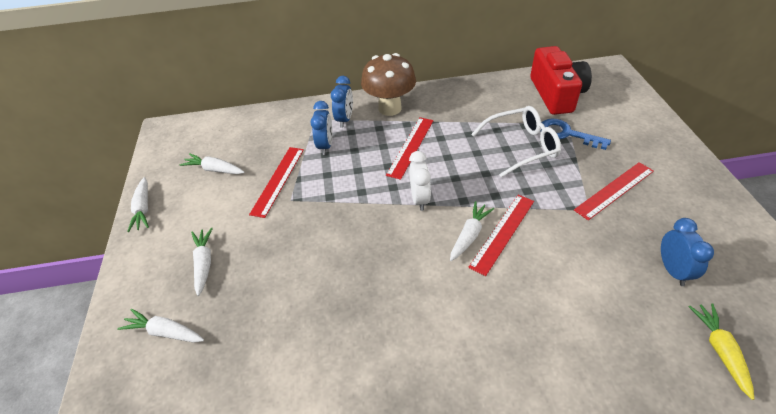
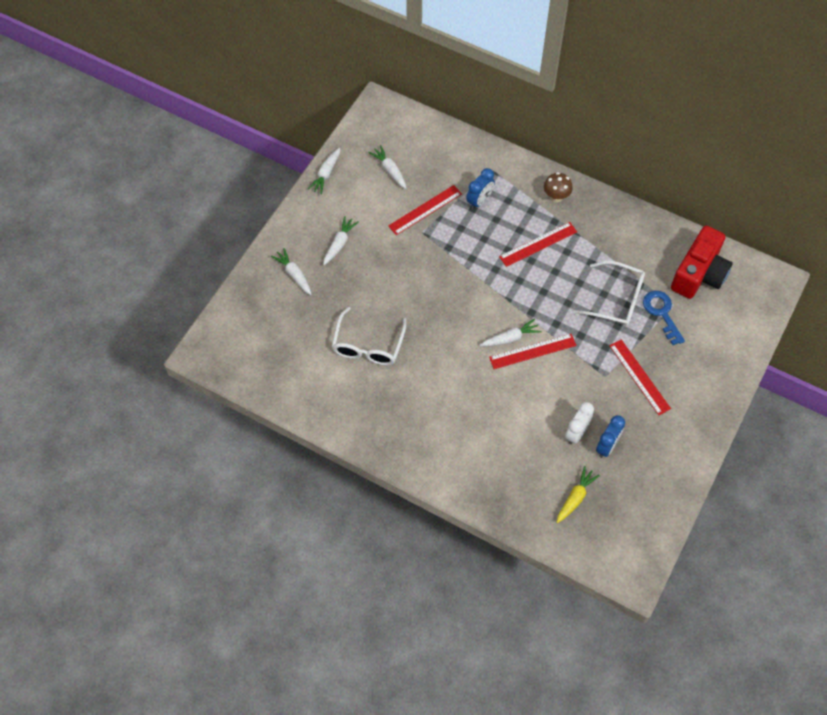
camera: 35 degrees right, 15 degrees up
blue clock [331,76,353,128] -> none
brown mushroom [361,53,416,116] -> brown mushroom [544,172,573,202], size x0.57
white clock [409,151,431,211] -> white clock moved to [565,402,594,445]
red ruler [574,162,654,220] -> red ruler turned 60 degrees clockwise [609,339,671,415]
none -> white glasses [332,307,407,365]

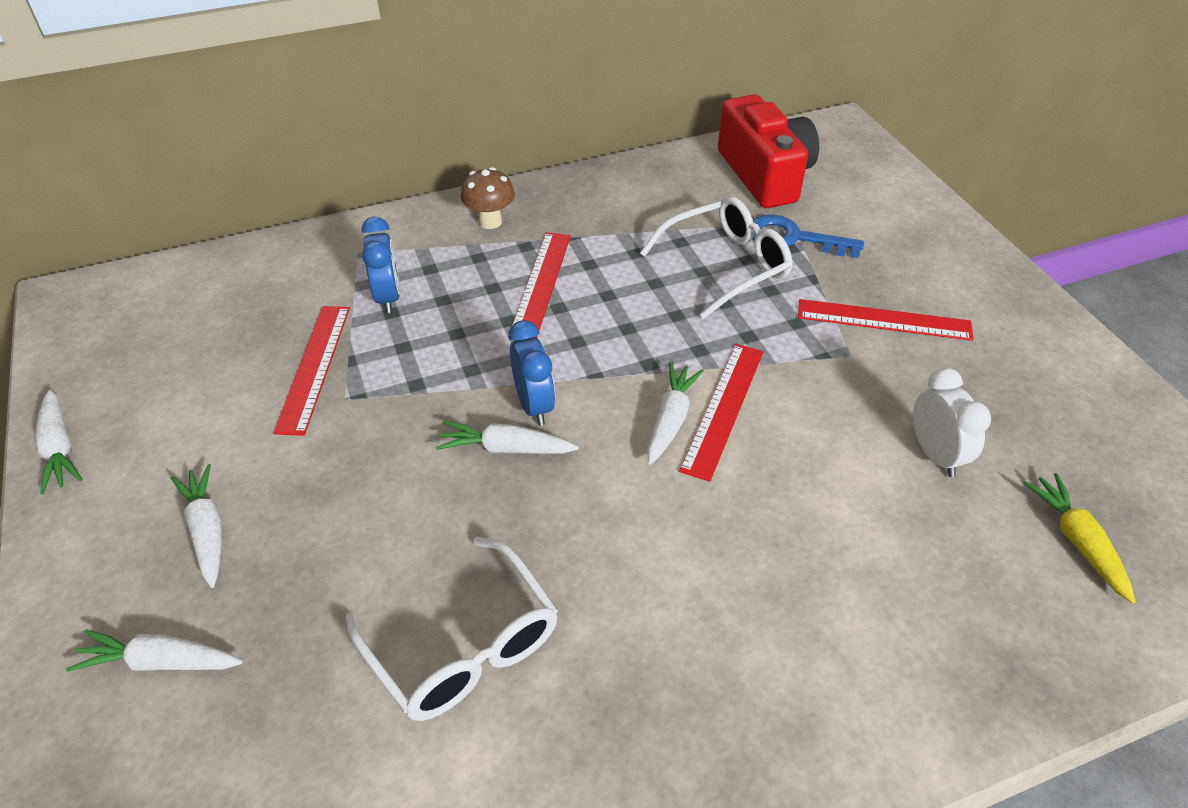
camera: 50 degrees left, 15 degrees down
white carrot [368,145,407,189] -> white carrot moved to [436,421,579,454]
blue clock [596,415,625,458] -> blue clock moved to [509,320,555,425]

